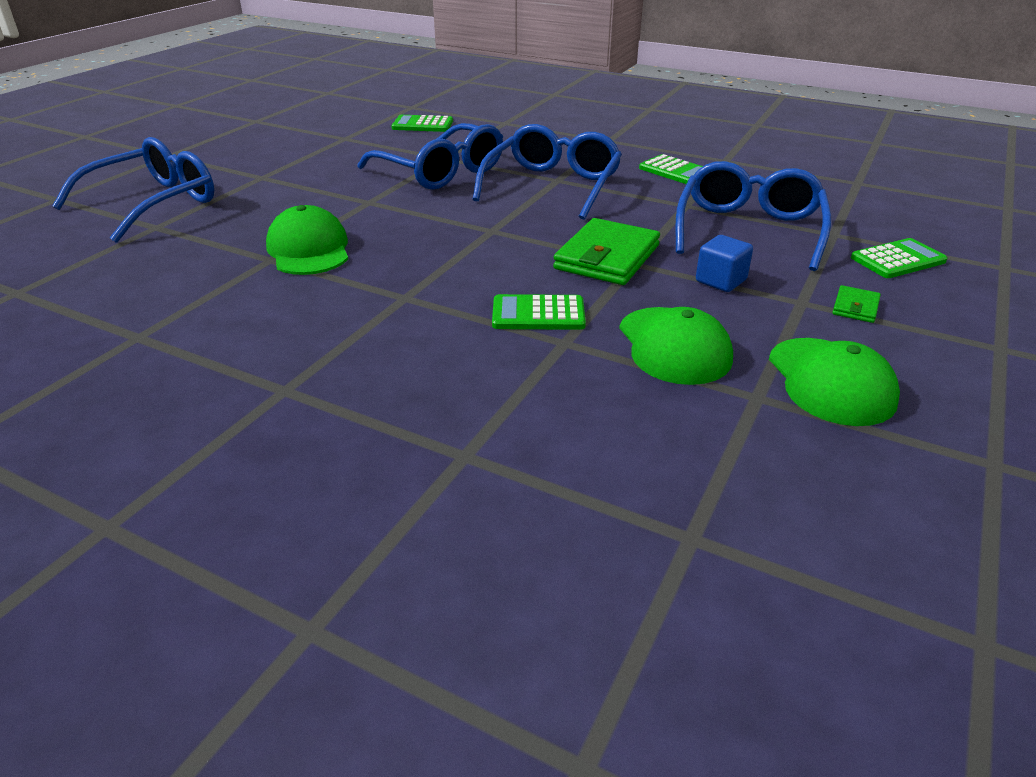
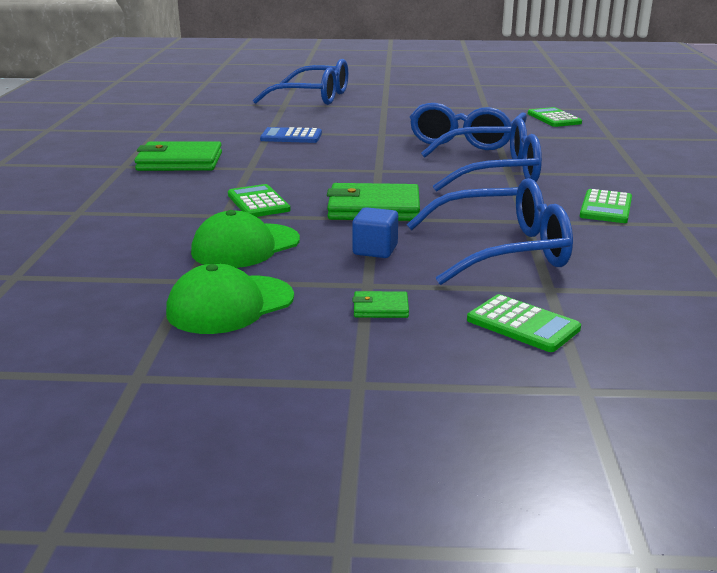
camera: 65 degrees right, 10 degrees down
green cap [266,205,348,275] -> blue calculator [260,127,322,143]
none -> green wallet [134,141,222,171]

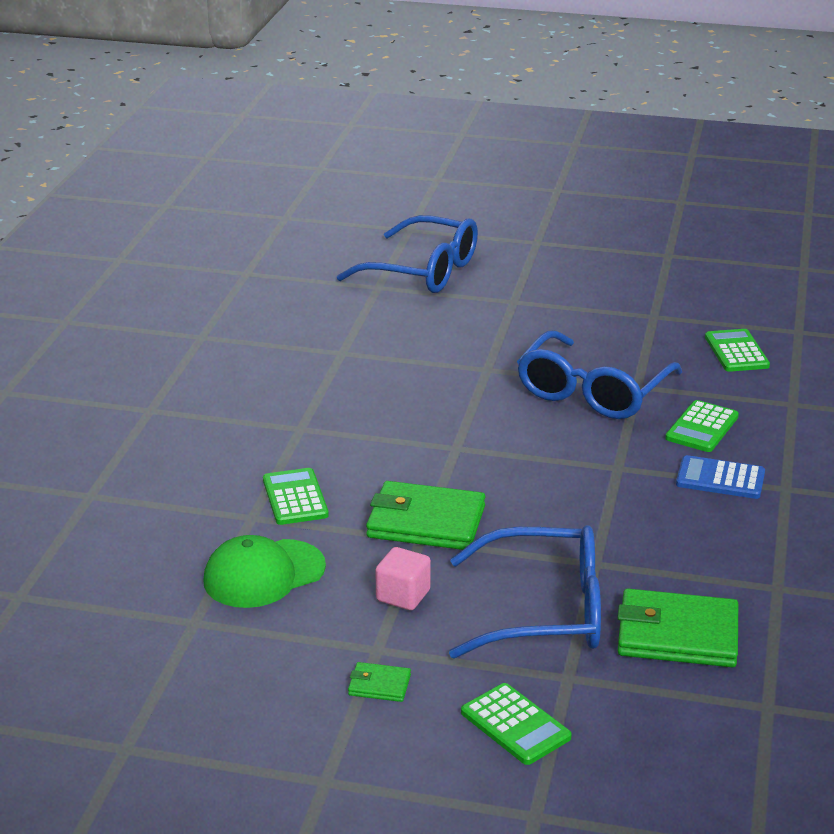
camera: 10 degrees right, 5 degrees up
green wallet [134,141,222,171] -> green wallet moved to [617,589,738,667]
green cap [166,263,294,334] -> none
blue calculator [260,127,322,143] -> blue calculator moved to [676,455,765,499]
blue cube [352,207,398,258] -> pink cube [375,547,431,610]
blue glasses [421,118,542,191] -> none
green calculator [580,189,632,223] -> green calculator moved to [665,400,739,452]

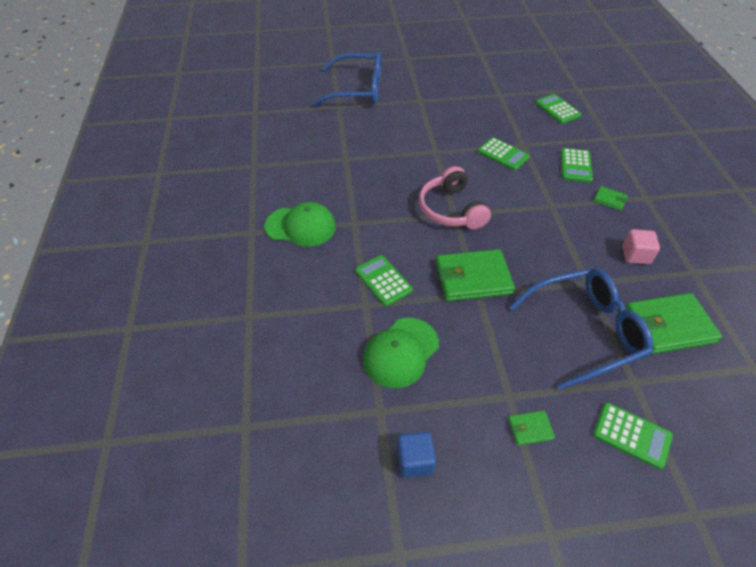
camera: 20 degrees left, 20 degrees up
pink cube [375,547,431,610] -> pink cube moved to [622,229,660,264]
blue glasses [517,331,682,419] -> green calculator [478,137,530,171]
blue calculator [676,455,765,499] -> green wallet [594,186,628,211]
none -> green cap [264,202,336,247]
none -> blue cube [397,432,436,478]
none -> pink headphones [419,166,491,229]

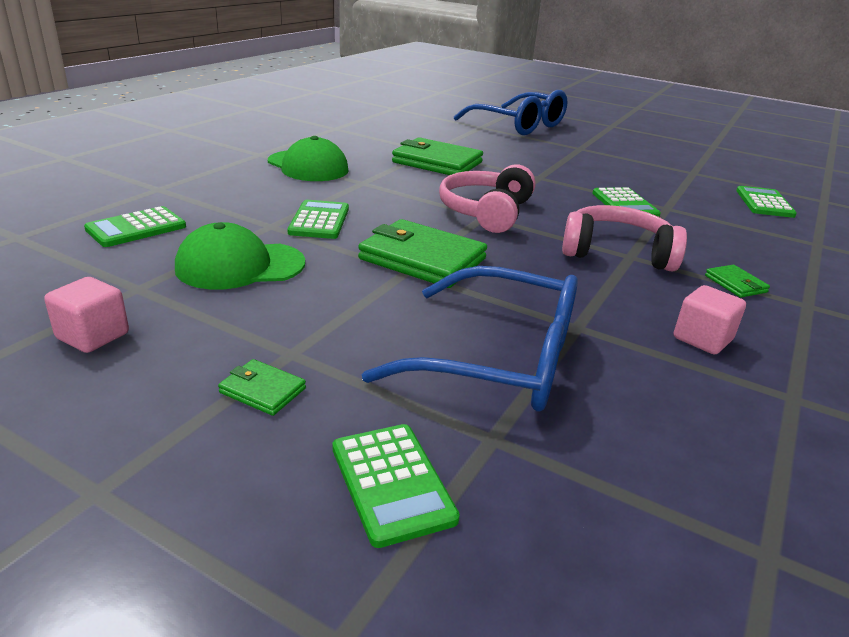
camera: 35 degrees right, 20 degrees down
blue cube [397,432,436,478] -> pink cube [44,277,129,353]
green calculator [561,148,593,182] -> green calculator moved to [84,206,186,247]
green wallet [625,293,722,354] -> green wallet moved to [392,137,483,175]
none -> pink headphones [562,205,687,272]

